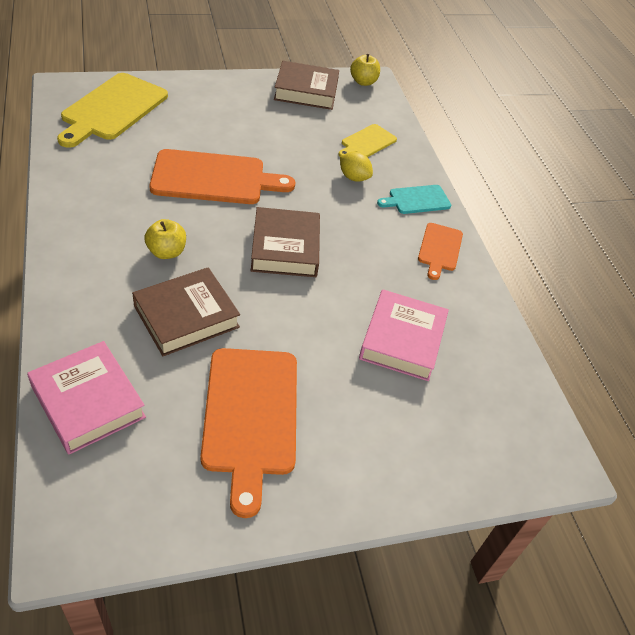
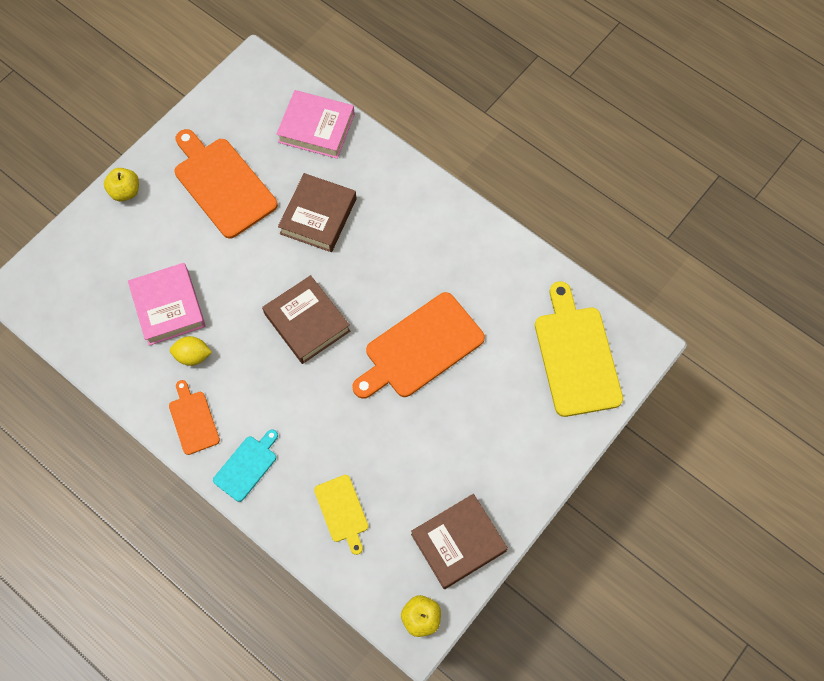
camera: 150 degrees right, 20 degrees up
yellow apple [144,219,186,259] -> yellow apple moved to [104,168,139,201]
yellow cutting board [338,124,397,157] -> yellow cutting board turned 150 degrees clockwise [314,475,368,555]
yellow lemon [340,152,373,182] -> yellow lemon moved to [170,336,212,366]

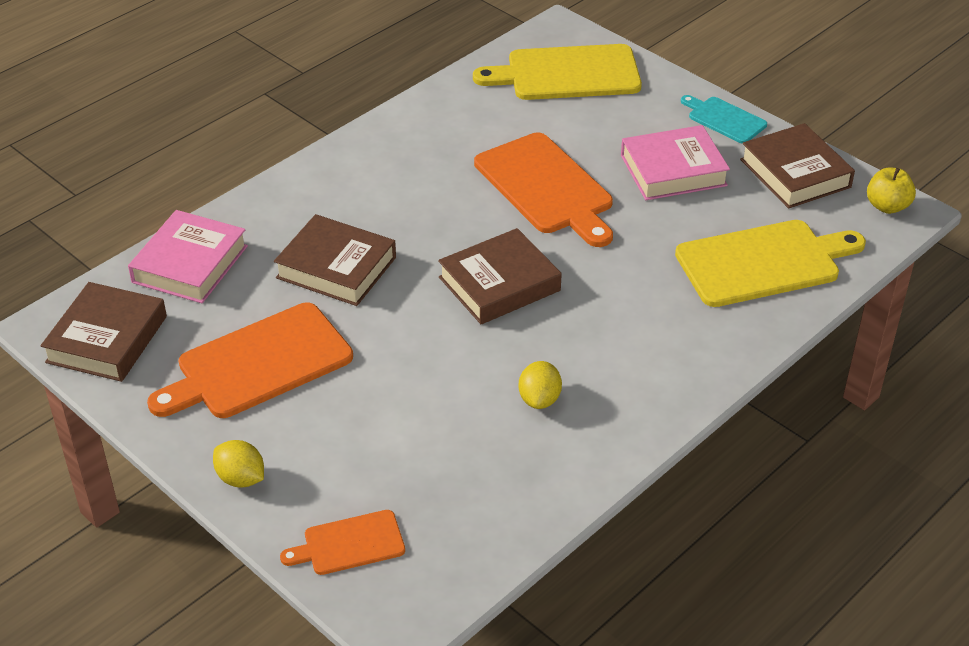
camera: 85 degrees left, 25 degrees down
yellow apple [104,168,139,201] -> yellow lemon [213,440,264,487]
pink book [128,263,206,346] -> pink book moved to [621,125,730,200]
orange cutting board [169,380,220,455] -> orange cutting board moved to [280,510,405,575]
turquoise cutting board [213,430,278,502] -> turquoise cutting board moved to [681,95,767,144]
yellow cutting board [314,475,368,555] -> yellow cutting board [675,220,866,307], size x1.87
none -> brown book [40,282,167,382]

